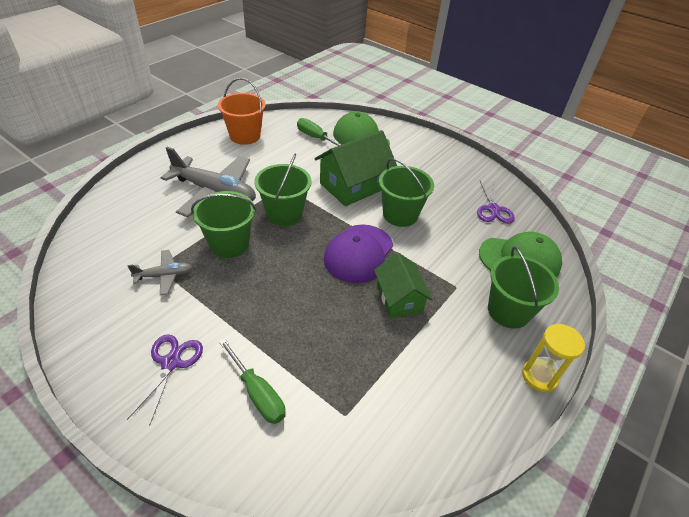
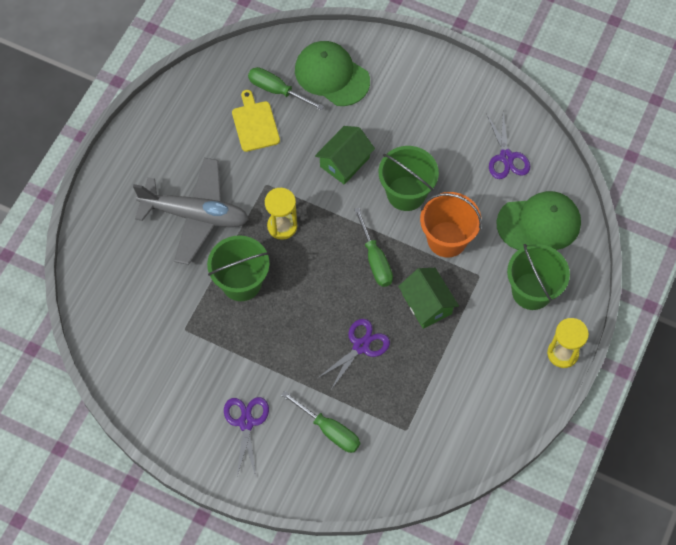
camera: 10 degrees left, 20 degrees up
grey plane [128,250,193,295] -> none
orange bucket [218,78,266,145] -> orange bucket moved to [420,192,482,258]
green bucket [255,154,312,226] -> yellow hourglass [265,188,297,240]
green house [314,130,397,206] -> green house [315,126,375,185], size x0.64
purple cap [324,224,393,283] -> green screwdriver [354,208,393,287]
none -> yellow cutting board [232,90,280,152]
none -> purple scissors [317,319,390,391]

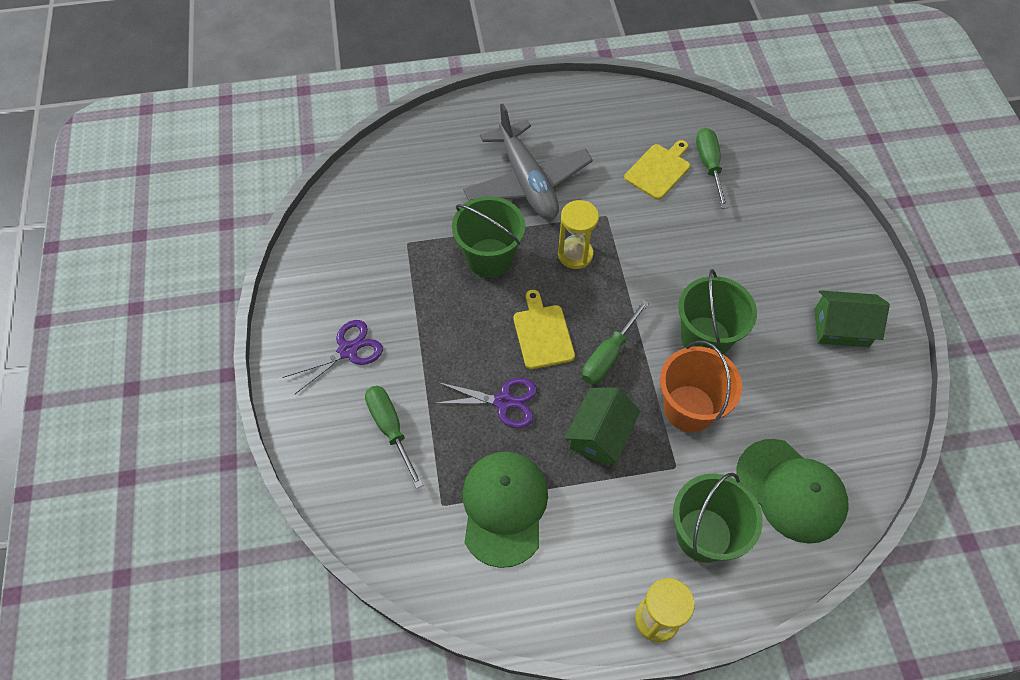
camera: 55 degrees right, 5 degrees down
green screwdriver [281,391,360,453] -> green screwdriver turned 150 degrees clockwise [365,386,423,489]
green cap [295,41,370,106] -> green cap moved to [462,452,548,568]
green house [315,126,375,185] -> green house moved to [814,290,890,347]
purple scissors [486,112,530,179] -> none
none -> yellow cutting board [514,290,575,369]

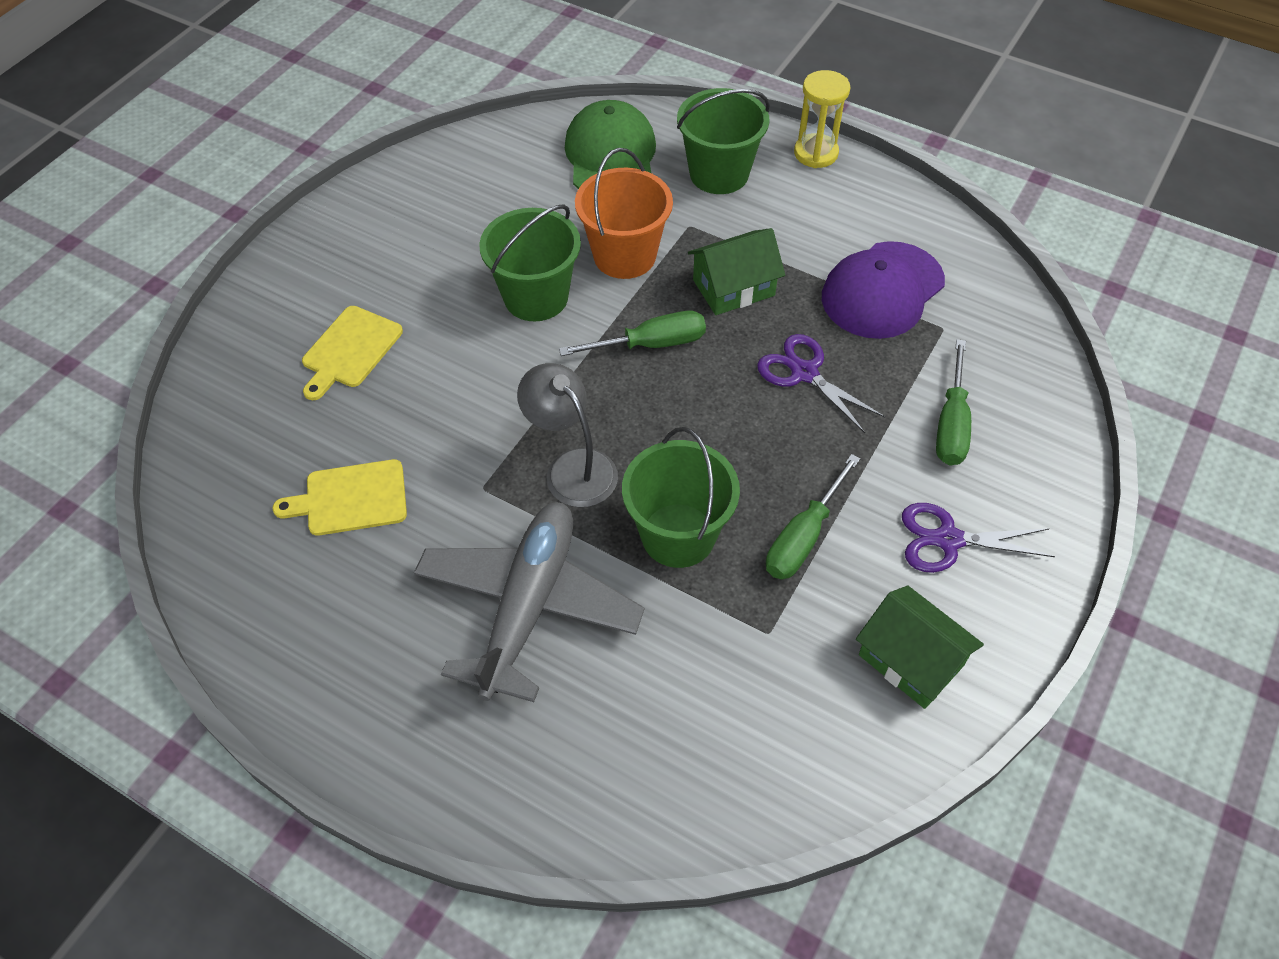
camera: 140 degrees left, 5 degrees down
green cap [462,452,548,568] -> purple cap [822,241,945,339]
yellow cutting board [514,290,575,369] -> yellow cutting board moved to [302,306,403,400]
yellow hourglass [558,200,599,269] -> grey lamp [517,363,618,507]
green screwdriver [696,128,728,209] -> green screwdriver moved to [766,454,860,579]
green house [814,290,890,347] -> green house moved to [856,586,984,709]

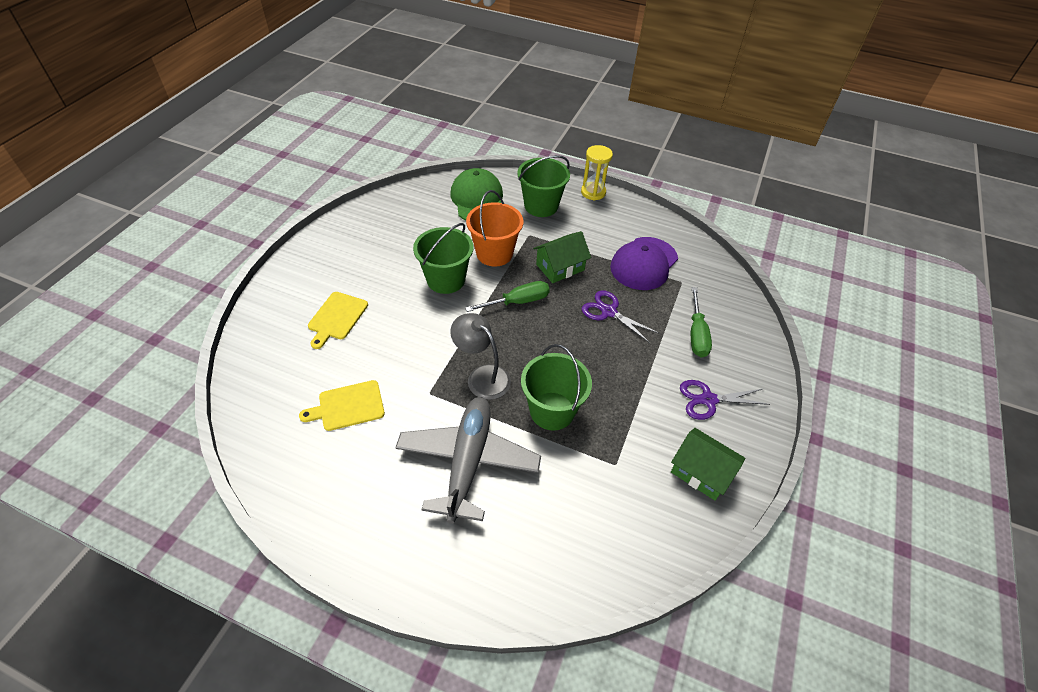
camera: 10 degrees left, 5 degrees down
green screwdriver [766,454,860,579] -> none

